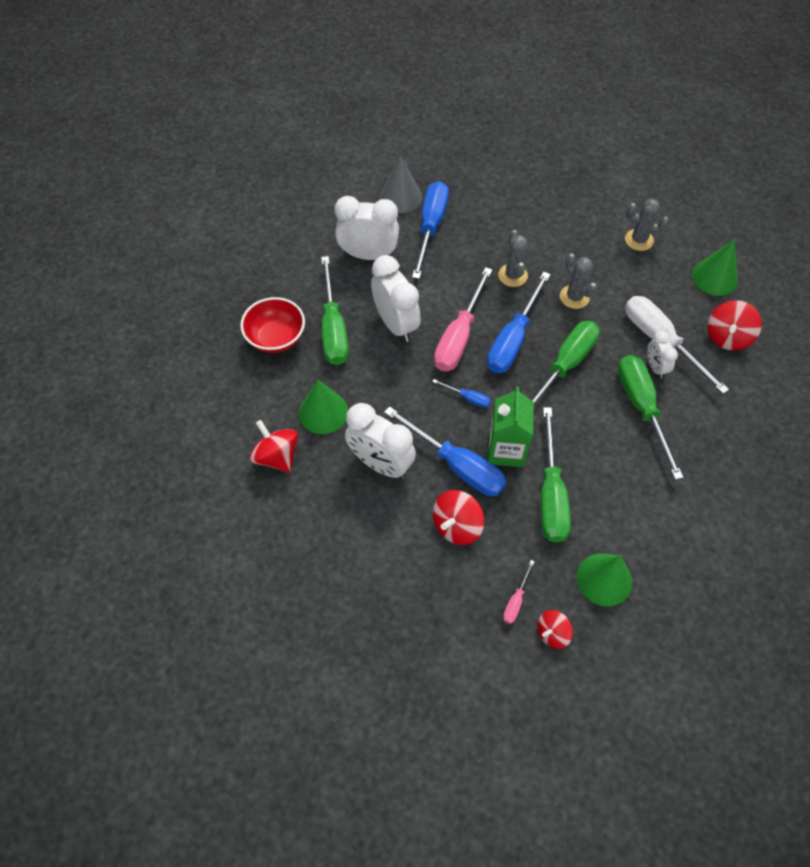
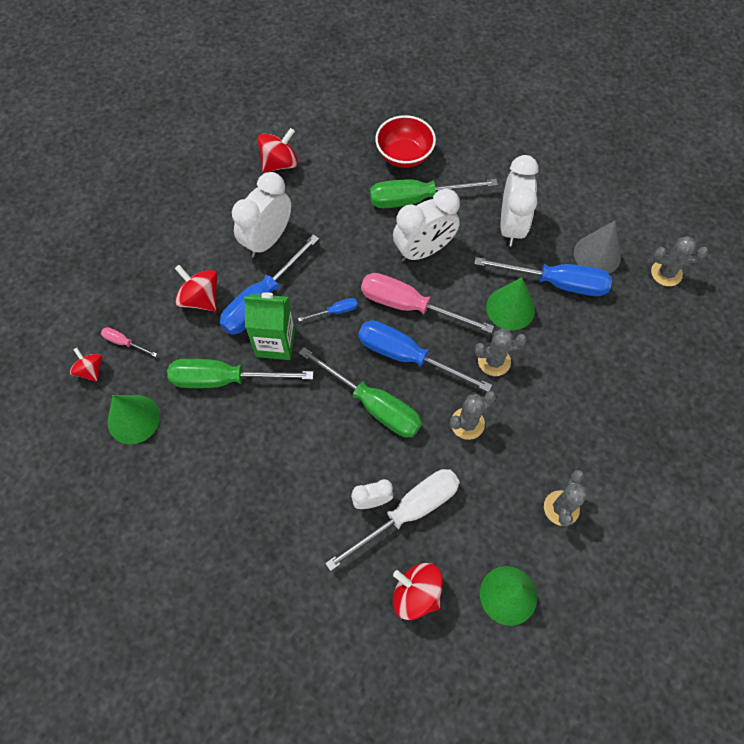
camera: 90 degrees right, 5 degrees up
green cone [299,380,348,434] -> green cone moved to [486,277,535,330]
blue screwdriver [432,379,491,408] -> blue screwdriver turned 135 degrees counterclockwise [298,298,358,321]
green screwdriver [618,355,684,480] -> none
none -> grey cactus [651,236,708,286]

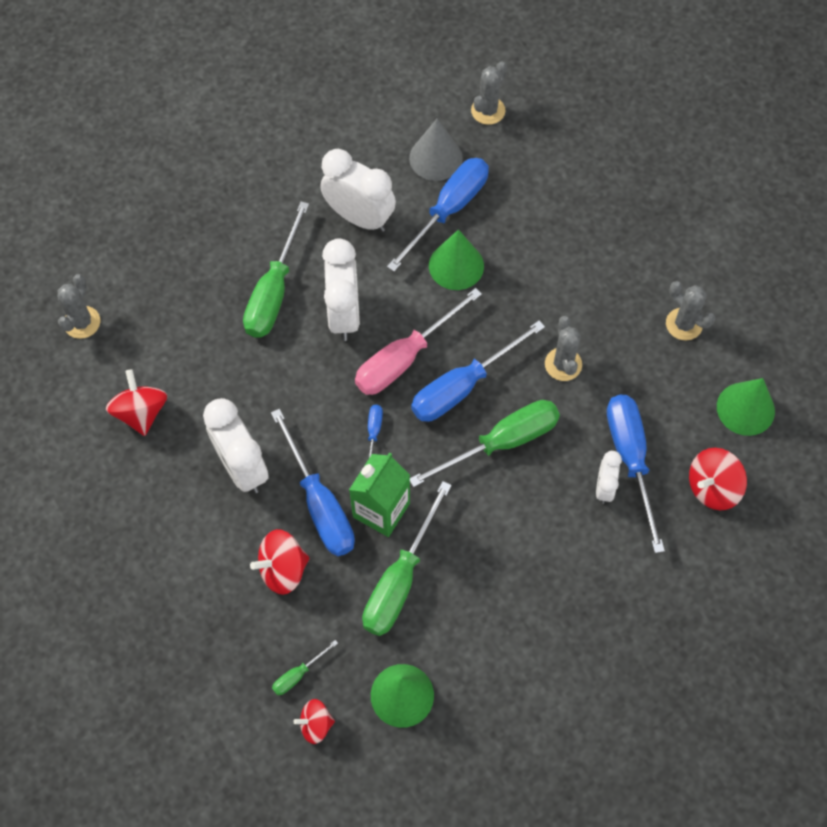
camera: 65 degrees left, 0 degrees up
pink screwdriver [101,327,157,357] -> green screwdriver [272,640,338,695]
white screwdriver [325,469,460,571] -> blue screwdriver [607,395,665,553]
red bowl [375,115,436,168] -> none
grey cactus [475,328,527,376] -> grey cactus moved to [58,274,100,339]

